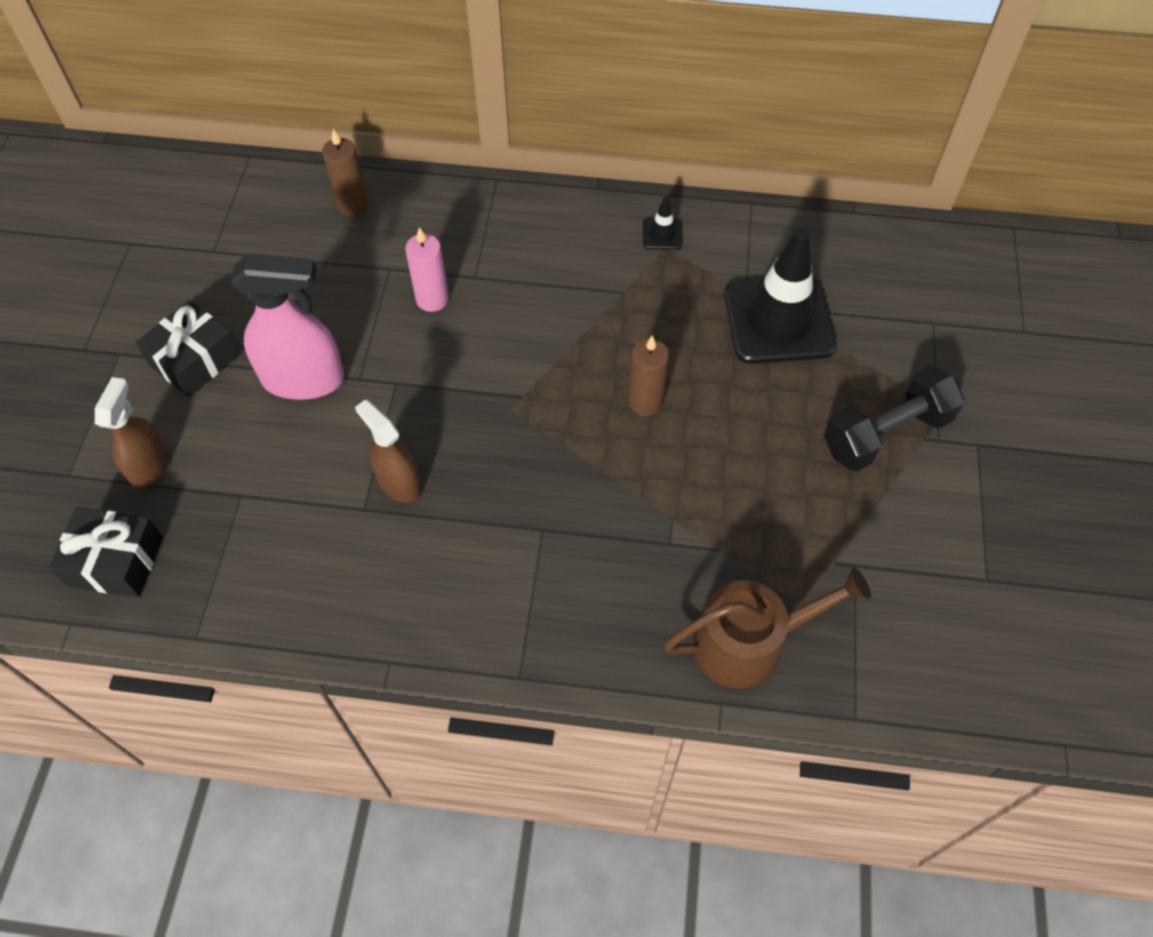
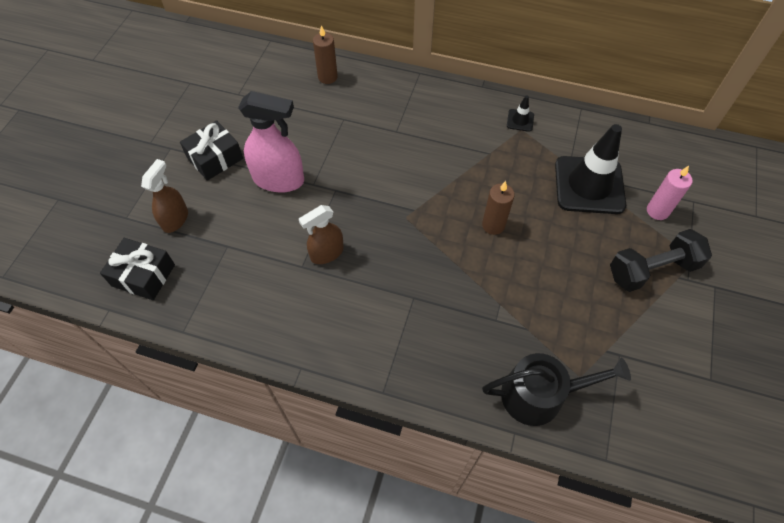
camera: 10 degrees right, 0 degrees up
brown spray bottle [355,399,422,503] -> brown spray bottle turned 90 degrees counterclockwise [299,205,344,264]
pink candle [405,227,449,312] -> pink candle moved to [647,166,693,220]
brown watering can [664,568,871,689] -> black watering can [482,353,631,426]

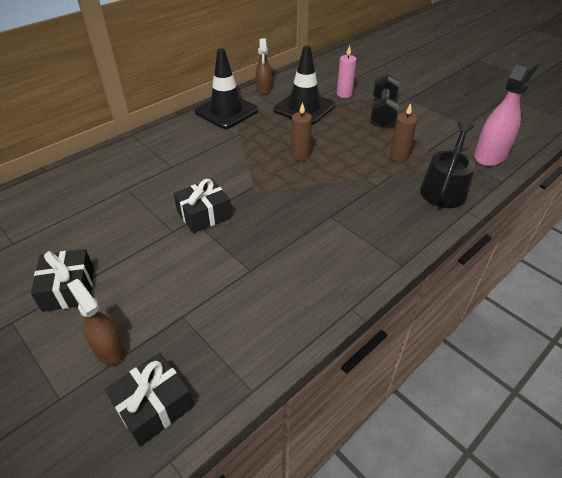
camera: 60 degrees left, 15 degrees down
pink spray bottle [238,91,304,193] -> pink spray bottle moved to [474,57,540,166]
brown spray bottle [299,205,344,264] -> brown spray bottle moved to [256,38,272,95]
brown candle [313,25,338,84] -> brown candle moved to [390,103,418,162]
black traffic cone [507,96,534,132] -> black traffic cone [195,48,258,129], size x2.40
none -> black gift [173,179,232,233]

